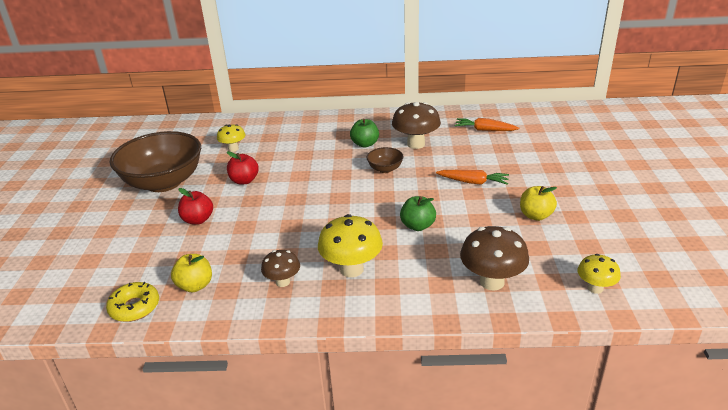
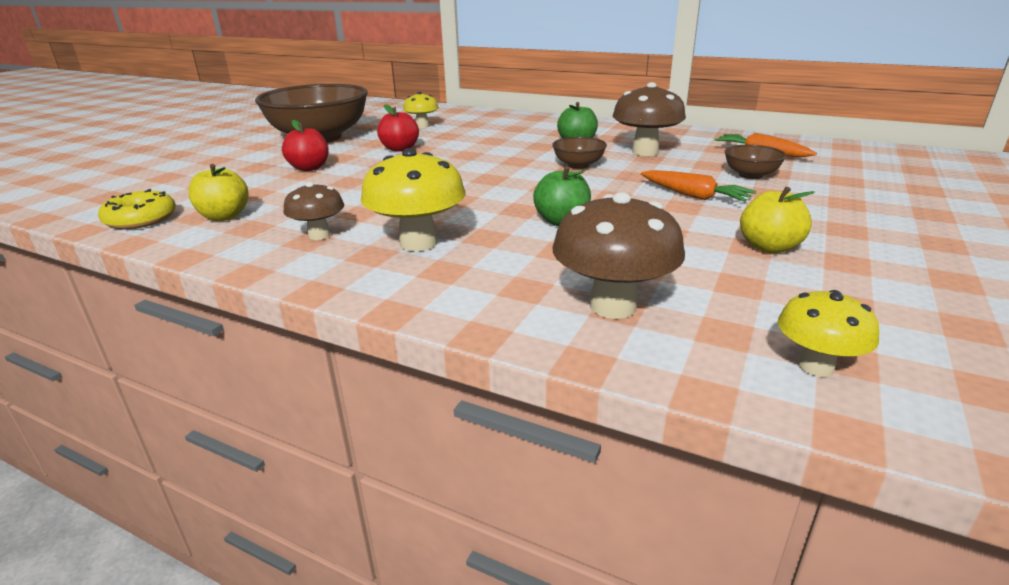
camera: 25 degrees right, 5 degrees down
none -> brown bowl [725,145,787,179]

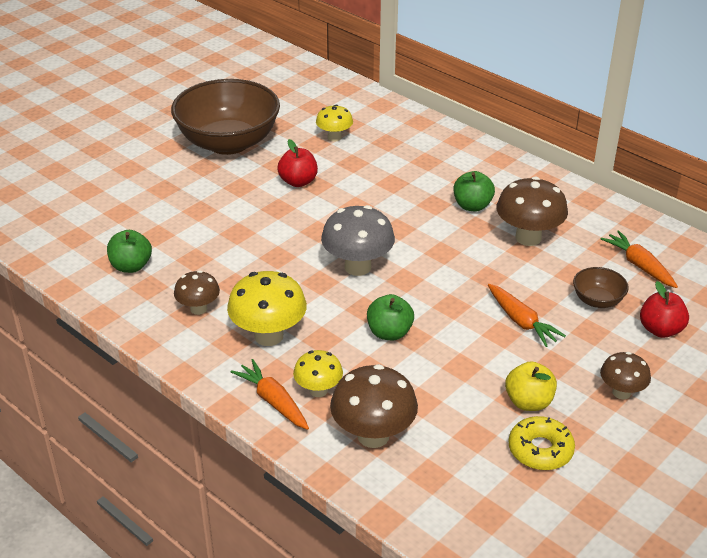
camera: 15 degrees right, 10 degrees up
yellow donut [98,189,176,229] -> yellow donut moved to [509,416,575,470]
yellow apple [188,164,248,221] -> green apple [107,230,152,273]
red apple [282,120,329,171] -> red apple moved to [640,281,689,338]
brown bowl [552,137,607,169] -> none
yellow mushroom [778,290,879,377] -> yellow mushroom moved to [293,350,343,397]
none -> orange carrot [231,359,309,430]
none -> grey mushroom [321,205,395,276]
none -> brown mushroom [600,352,651,399]

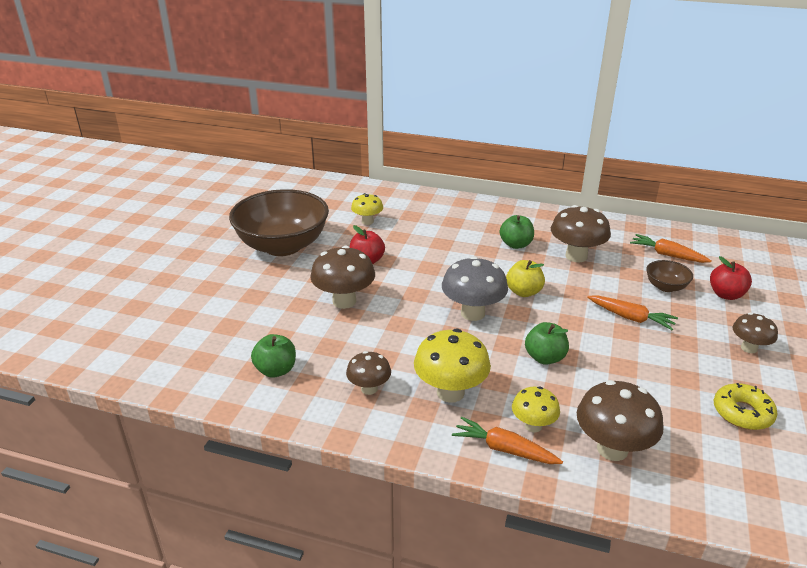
camera: 25 degrees left, 5 degrees down
yellow apple [505,361,557,411] -> yellow apple moved to [506,260,545,297]
none -> brown mushroom [310,246,375,309]

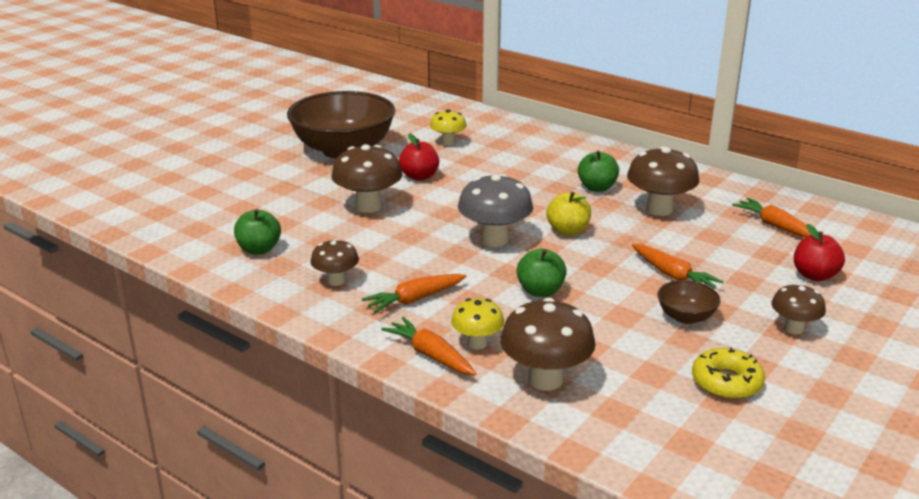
camera: 20 degrees right, 5 degrees down
yellow mushroom [414,329,491,403] -> orange carrot [362,274,466,313]
brown bowl [646,260,693,292] -> brown bowl moved to [658,280,721,324]

